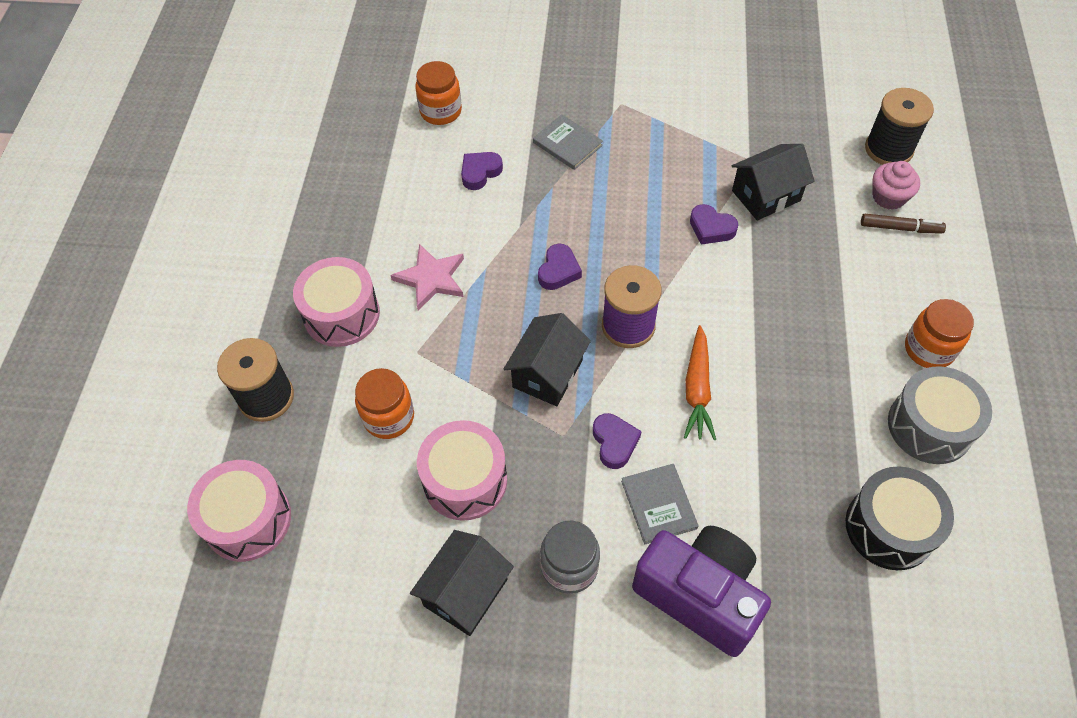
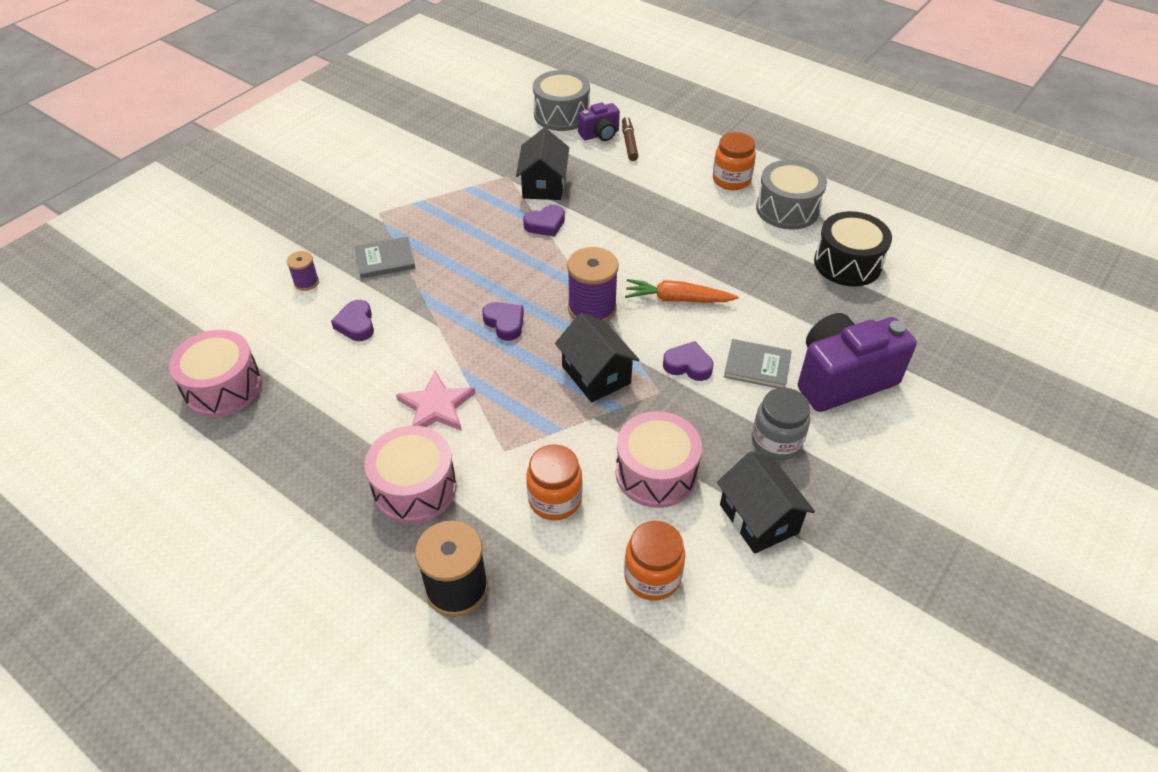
camera: 60 degrees left, 10 degrees down
pink drum [187,460,291,562] -> pink drum moved to [169,330,262,417]
orange jar [415,61,462,125] -> orange jar moved to [624,521,685,601]
orange carrot [684,325,716,440] -> orange carrot turned 150 degrees clockwise [625,279,739,303]
brown marker [861,214,946,234] -> brown marker turned 45 degrees counterclockwise [622,117,638,161]
black spool [865,88,934,165] -> grey drum [533,70,590,131]
pink cupcake [873,161,920,210] -> purple camera [578,103,620,141]
none -> purple spool [287,251,319,291]

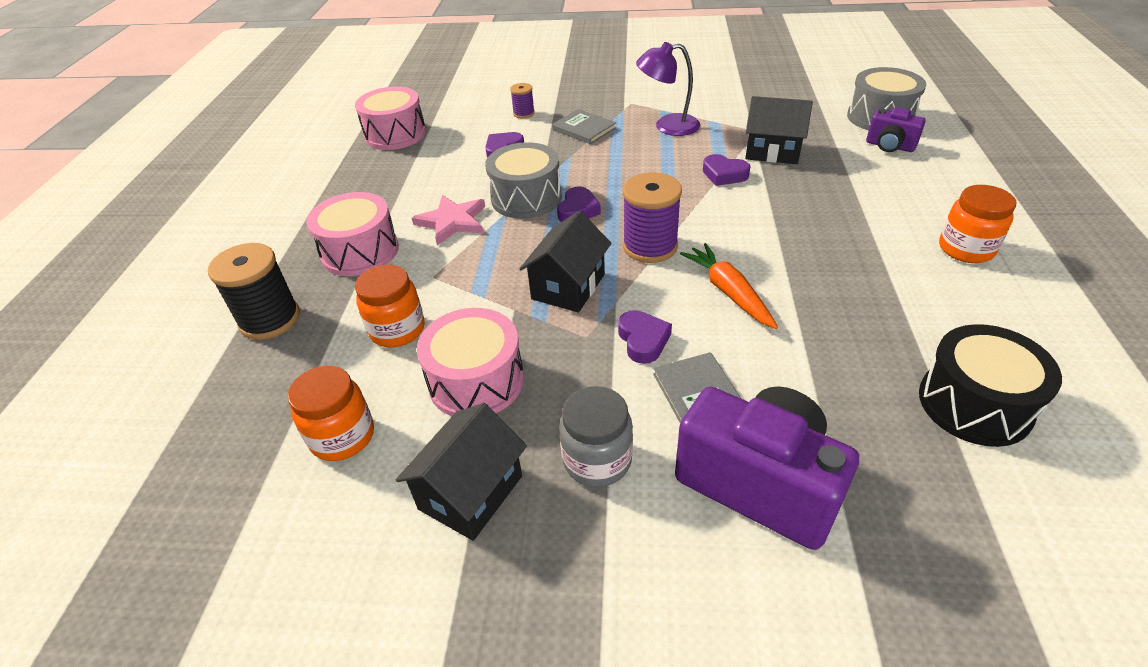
camera: 60 degrees right, 5 degrees down
black house [516,128,569,200] -> black house turned 45 degrees clockwise [745,96,813,164]
brown marker [622,117,638,161] -> none
grey drum [756,160,827,230] -> grey drum moved to [485,142,562,219]
none -> purple lamp [636,42,700,136]

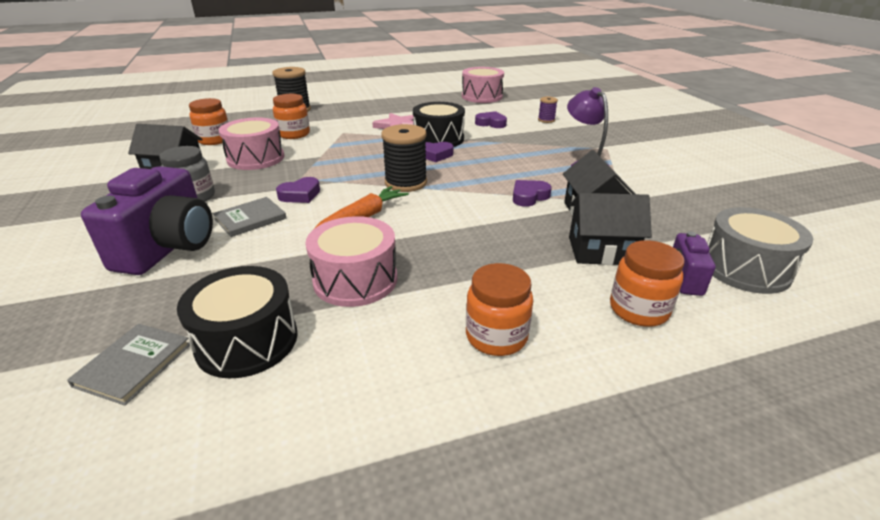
camera: 65 degrees right, 10 degrees down
pink drum [306,192,399,276] -> pink drum moved to [305,216,397,307]
grey drum [485,142,562,219] -> black drum [413,102,465,147]
black house [519,211,612,313] -> black house moved to [569,193,652,265]
grey book [552,109,616,144] -> grey book moved to [67,324,190,406]
purple spool [623,172,682,263] -> black spool [381,124,427,192]
purple heart [703,154,751,186] -> purple heart turned 45 degrees clockwise [513,180,552,207]
none -> orange jar [610,240,685,327]

